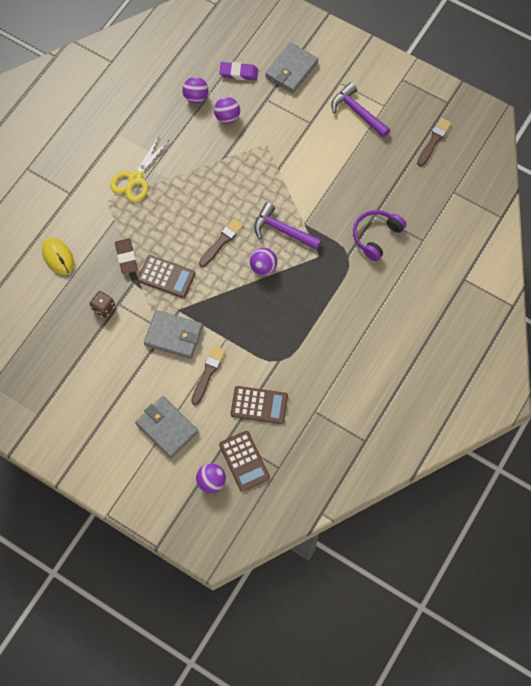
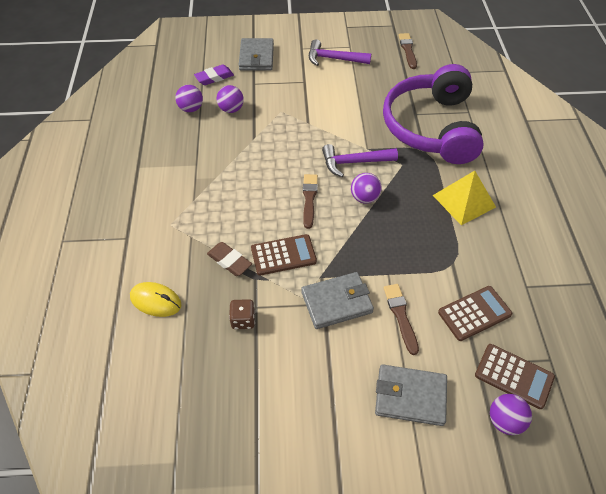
camera: 35 degrees left, 15 degrees down
yellow scissors [110,136,169,202] -> none
purple headphones [353,210,406,261] -> purple headphones [383,64,484,164], size x2.10
none -> yellow pyramid [433,171,496,225]

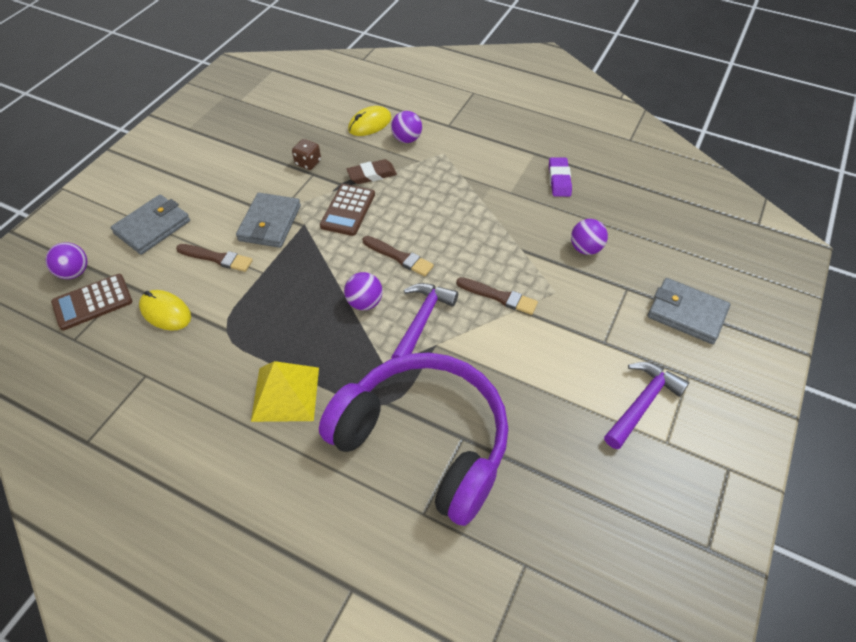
camera: 120 degrees right, 0 degrees up
purple ball [175,85,203,112] -> purple ball moved to [391,111,422,143]
purple eraser [194,65,234,85] -> purple eraser moved to [549,157,572,197]
brown brush [398,33,417,69] -> brown brush moved to [456,277,538,315]
brown calculator [438,286,512,341] -> yellow mouse [139,290,191,331]

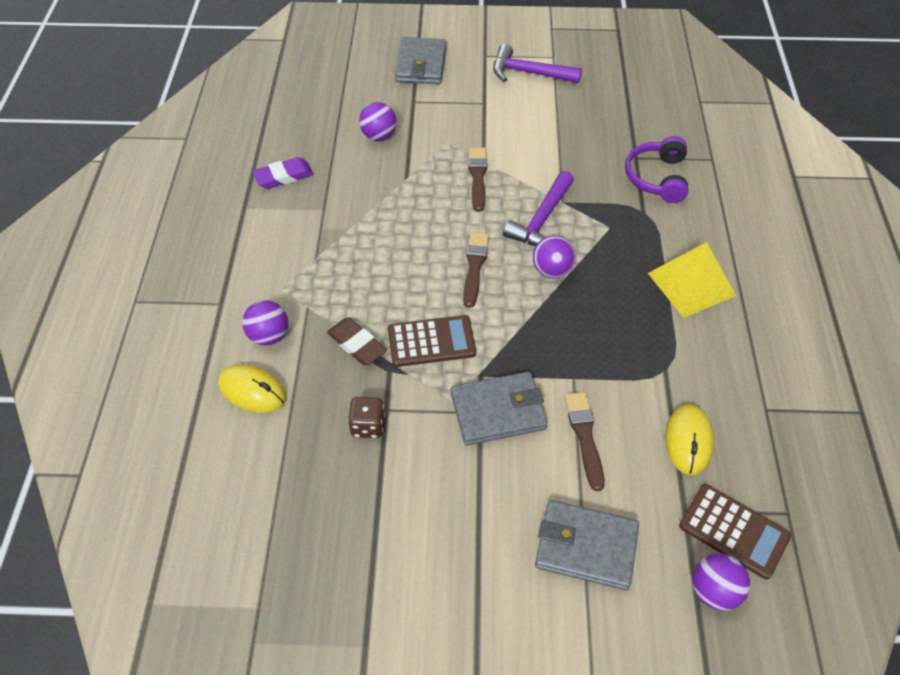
camera: 115 degrees left, 0 degrees up
purple headphones [319,352,508,526] -> purple headphones [625,136,688,203], size x0.48
purple hammer [391,283,458,359] -> purple hammer turned 60 degrees counterclockwise [503,171,574,246]

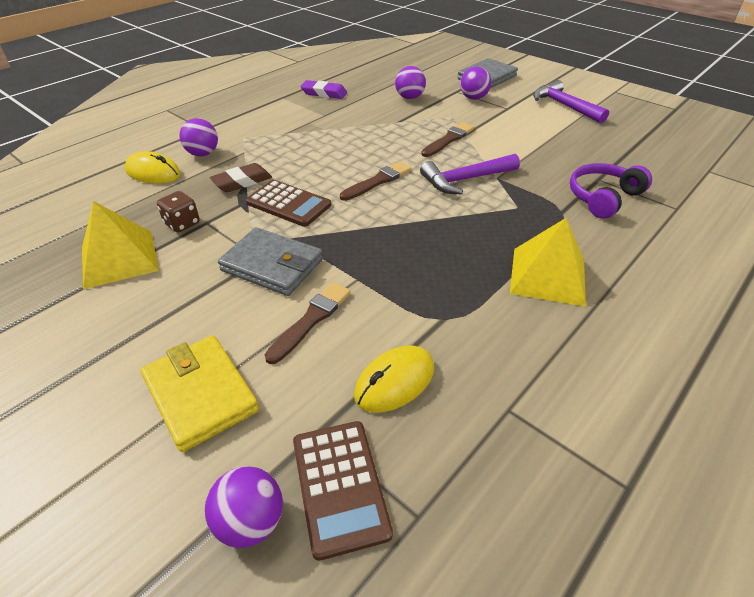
camera: 40 degrees right, 10 degrees down
yellow mouse [218,364,286,413] -> yellow mouse turned 45 degrees counterclockwise [125,151,181,184]
brown eraser [327,317,387,365] -> brown eraser turned 60 degrees clockwise [210,163,272,192]
purple ball [533,235,576,278] -> purple ball moved to [460,66,491,100]
grey wallet [535,500,639,590] -> yellow wallet [141,335,259,452]
none -> yellow pyramid [82,201,159,289]

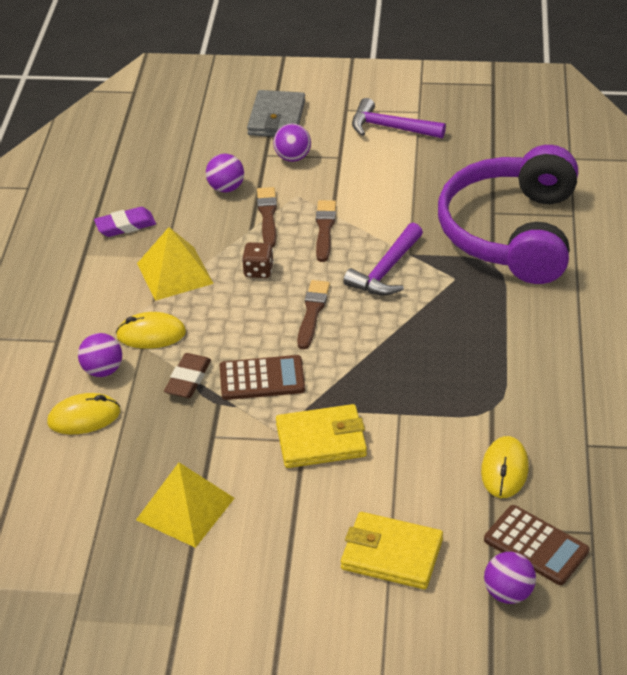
camera: 35 degrees left, 0 degrees up
brown dice [157,191,200,232] -> brown dice moved to [242,242,274,278]
grey wallet [218,227,323,296] -> yellow wallet [276,404,367,468]
brown brush [265,282,351,364] -> brown brush moved to [257,187,277,247]
yellow pyramid [510,218,586,307] -> yellow pyramid moved to [137,227,214,301]
purple headphones [570,163,652,219] -> purple headphones [438,145,578,284], size x2.10
none -> yellow mouse [116,312,186,349]

